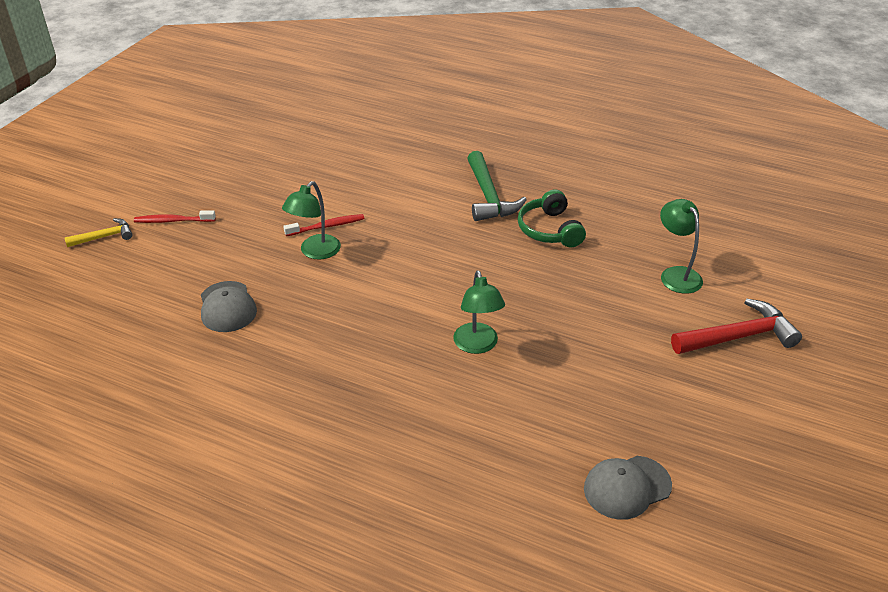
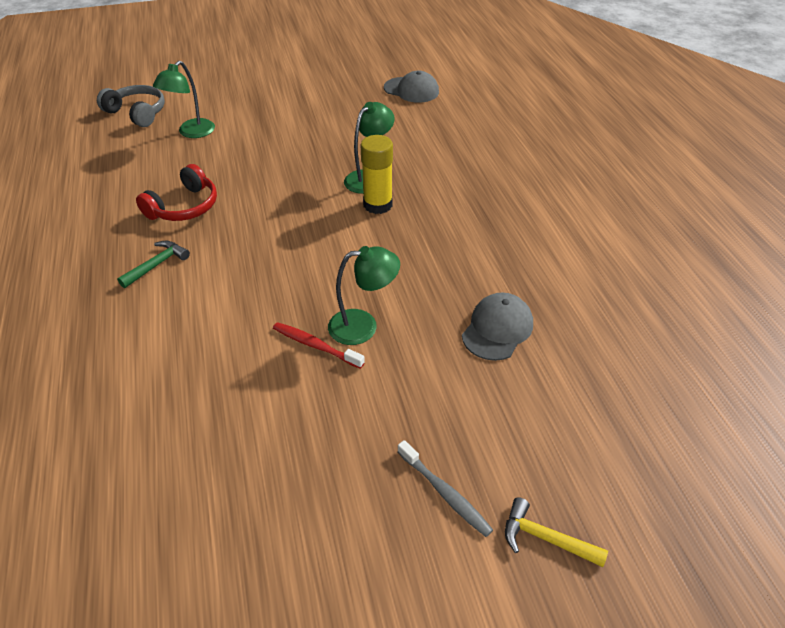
camera: 130 degrees left, 5 degrees up
red toothbrush [134,210,216,223] -> grey toothbrush [398,440,493,537]
green hammer [467,151,527,221] -> green hammer [117,241,190,288], size x0.57
green headphones [518,189,586,247] -> red headphones [136,164,217,221]
red hammer [671,298,802,354] -> none
none -> grey headphones [97,85,165,127]
none -> yellow glue stick [361,135,393,214]

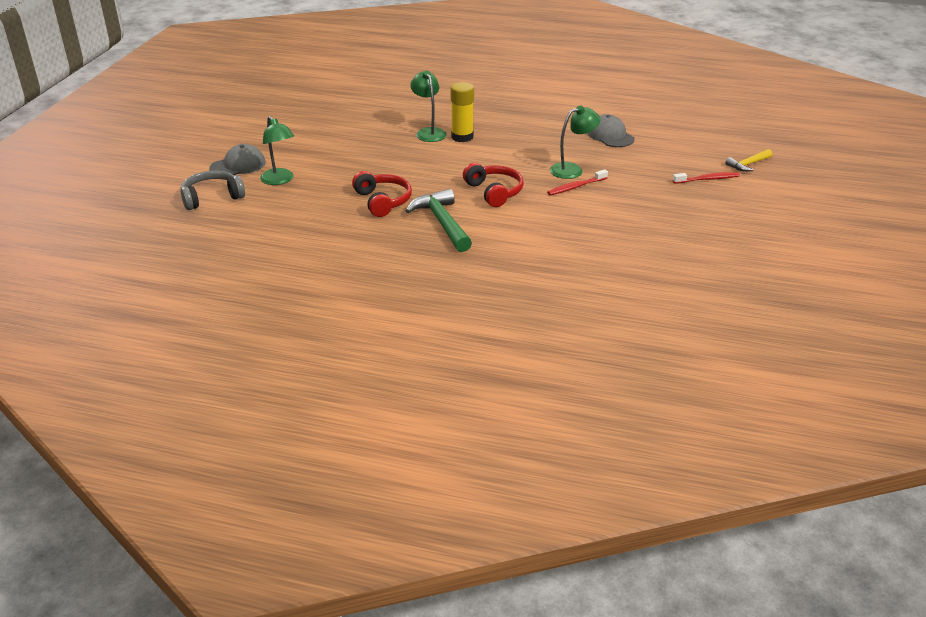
camera: 60 degrees left, 10 degrees down
green hammer [117,241,190,288] -> green hammer [406,189,472,252], size x1.74
green lamp [328,246,400,345] -> green lamp turned 45 degrees clockwise [550,105,601,179]
grey cap [384,71,439,103] -> grey cap moved to [209,144,266,175]
grey toothbrush [398,440,493,537] -> red toothbrush [673,172,740,184]
none -> red headphones [463,163,524,207]

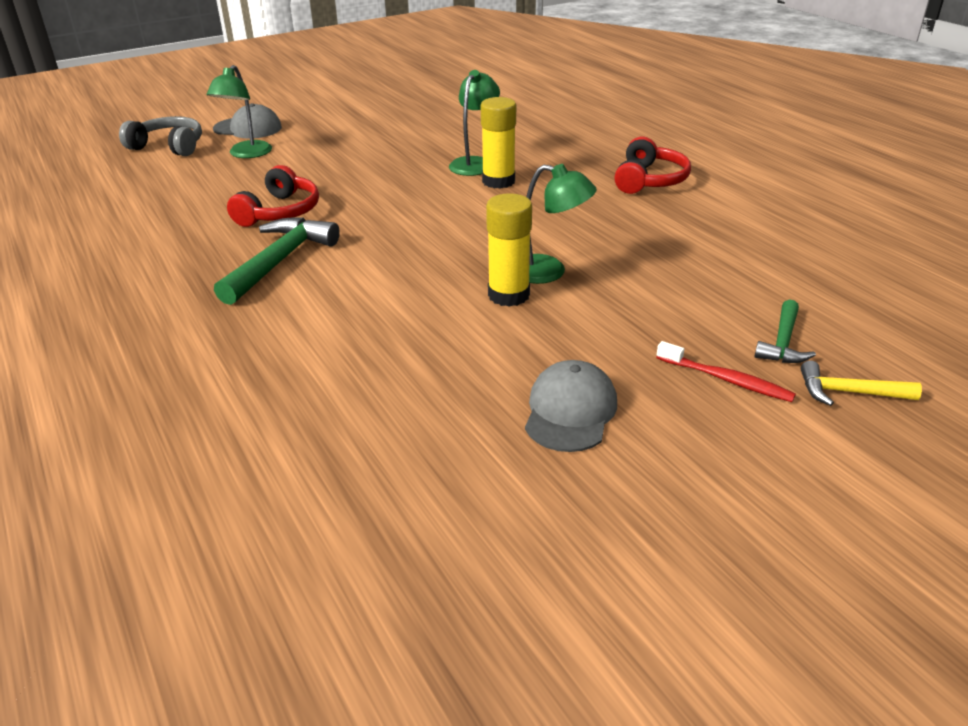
camera: 45 degrees right, 0 degrees up
red headphones [463,163,524,207] -> red headphones moved to [614,137,691,194]
red toothbrush [547,169,608,195] -> yellow glue stick [486,193,532,307]
grey cap [587,114,635,147] -> grey cap moved to [525,360,617,452]
none -> green hammer [754,299,816,363]

